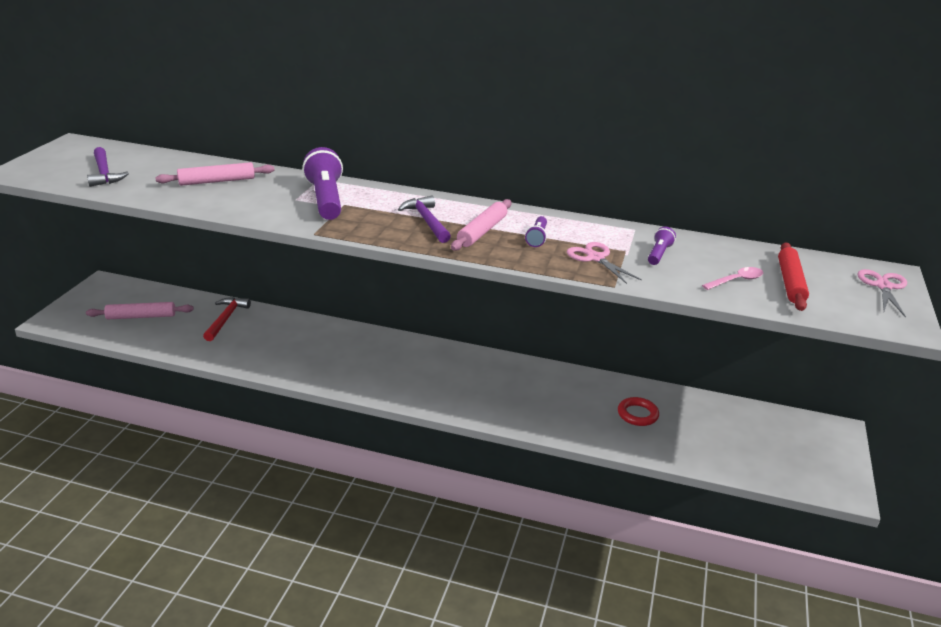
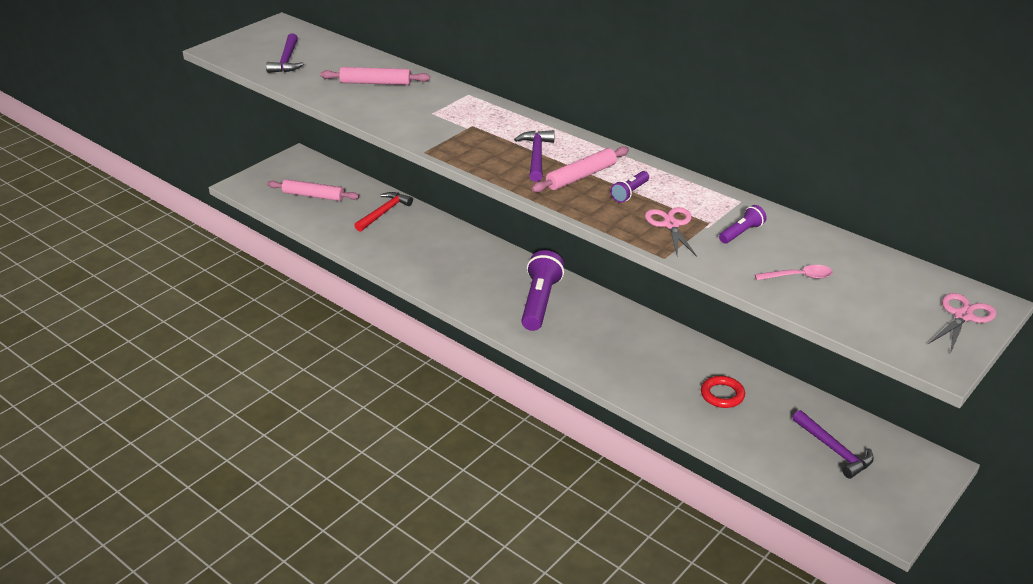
camera: 25 degrees right, 5 degrees up
purple flashlight [302,147,343,220] -> purple flashlight moved to [521,250,564,331]
red rolling pin [778,242,809,311] -> none
none -> purple hammer [793,410,874,479]

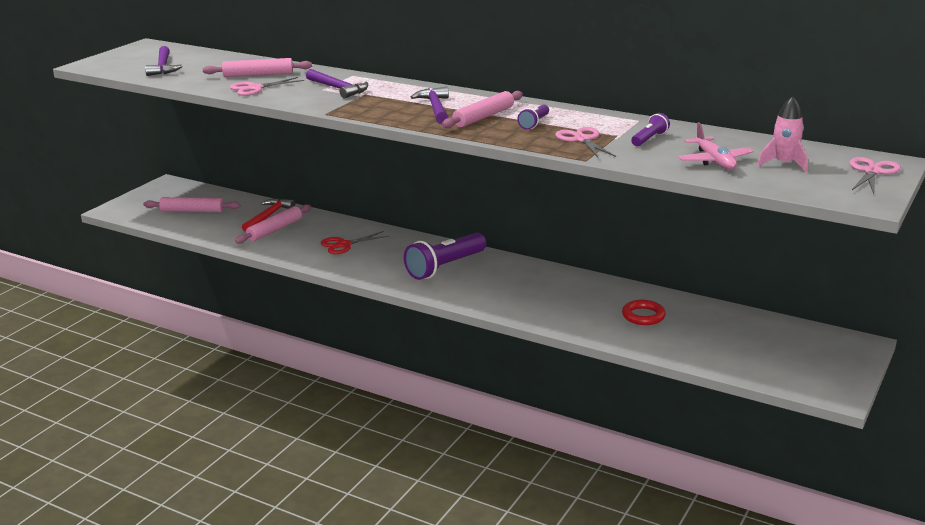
camera: 10 degrees left, 10 degrees down
purple flashlight [521,250,564,331] -> purple flashlight turned 135 degrees counterclockwise [404,233,486,280]
pink spoon [755,265,833,280] -> pink plane [678,122,754,170]
purple hammer [793,410,874,479] -> purple hammer moved to [306,69,368,99]
none -> pink scissors [230,77,304,96]
none -> pink rolling pin [235,204,311,244]
none -> red scissors [320,231,390,254]
none -> pink rocket [758,96,808,172]

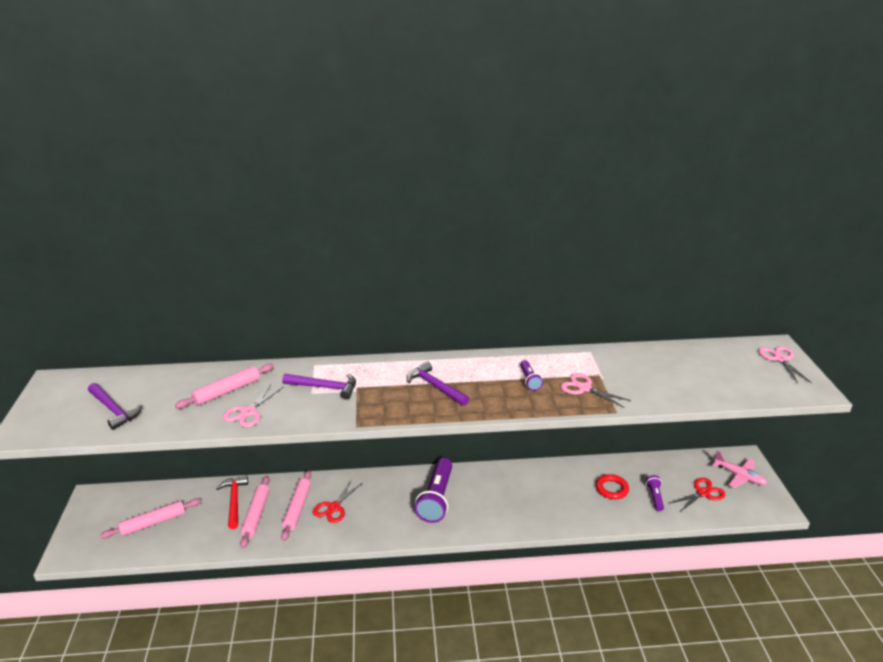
camera: 35 degrees left, 5 degrees up
pink rolling pin [442,91,523,128] -> pink rolling pin moved to [281,470,311,541]
purple flashlight [631,113,670,146] -> purple flashlight moved to [646,475,664,511]
pink plane [678,122,754,170] -> pink plane moved to [712,451,767,488]
pink rocket [758,96,808,172] -> none
none -> red scissors [670,478,725,512]

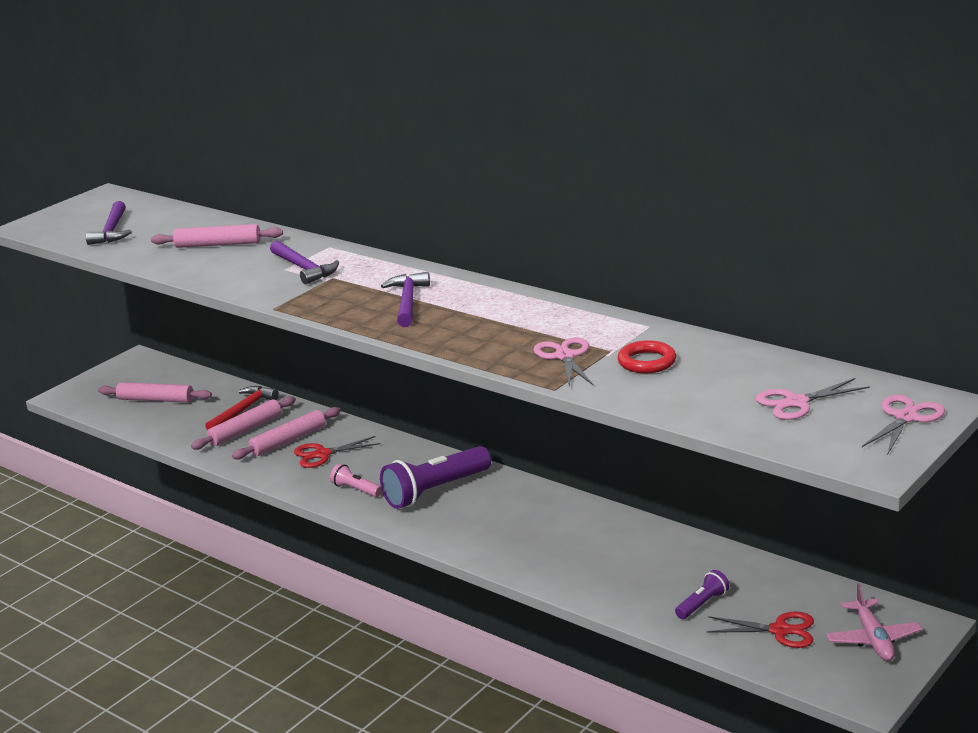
camera: 45 degrees right, 5 degrees down
pink scissors [223,384,283,427] -> pink scissors moved to [756,378,870,420]
purple flashlight [520,360,543,391] -> none
red ring [596,474,629,499] -> red ring moved to [617,340,676,373]
none -> pink flashlight [330,464,382,497]

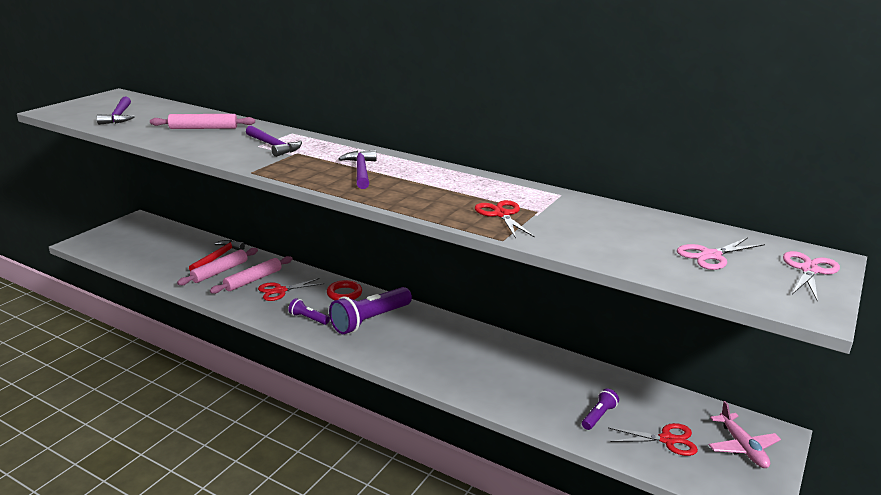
camera: 10 degrees left, 0 degrees up
pink rolling pin [98,382,212,403] -> none
pink flashlight [330,464,382,497] -> purple flashlight [288,298,330,325]
pink scissors [534,337,593,387] -> red scissors [475,200,535,238]
red ring [617,340,676,373] -> red ring moved to [327,280,362,300]

